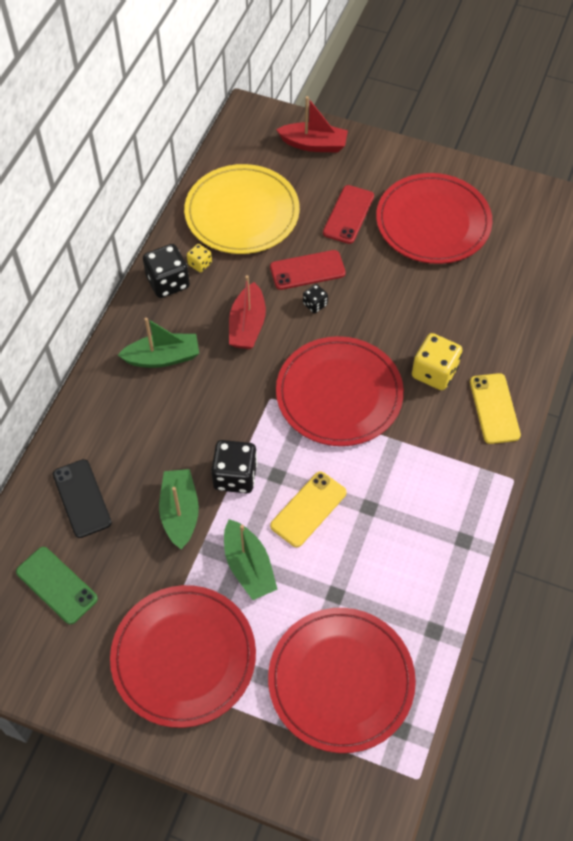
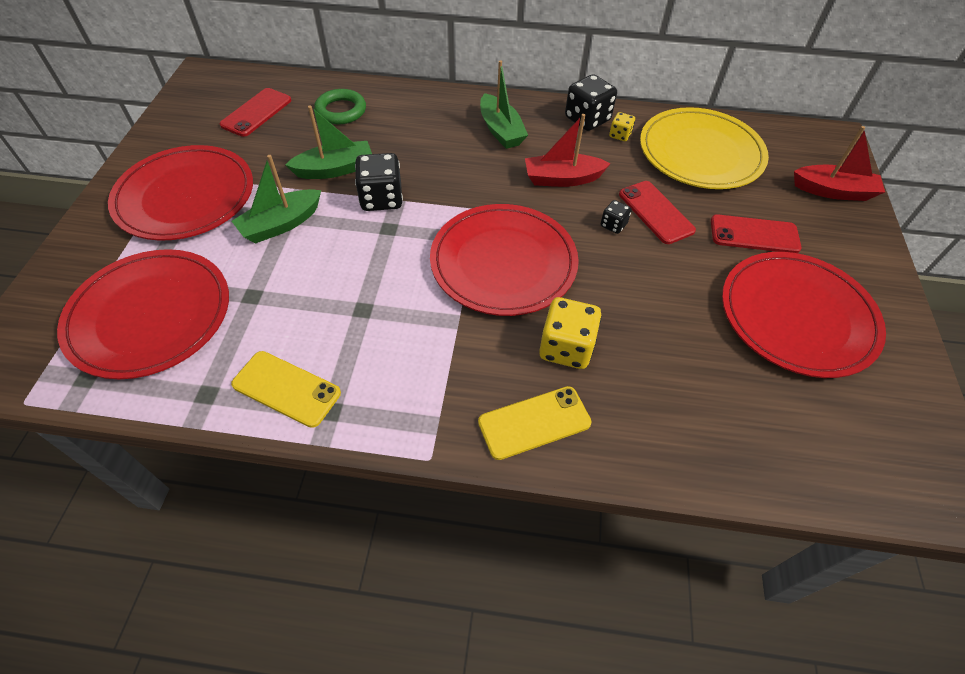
camera: 75 degrees right, 5 degrees down
green phone [16,547,98,624] -> red phone [220,88,291,137]
black phone [53,459,112,538] -> green ring [314,89,366,125]
yellow phone [270,472,347,547] -> yellow phone moved to [231,351,341,428]
red boat [276,96,348,153] -> red boat turned 75 degrees counterclockwise [794,126,885,201]

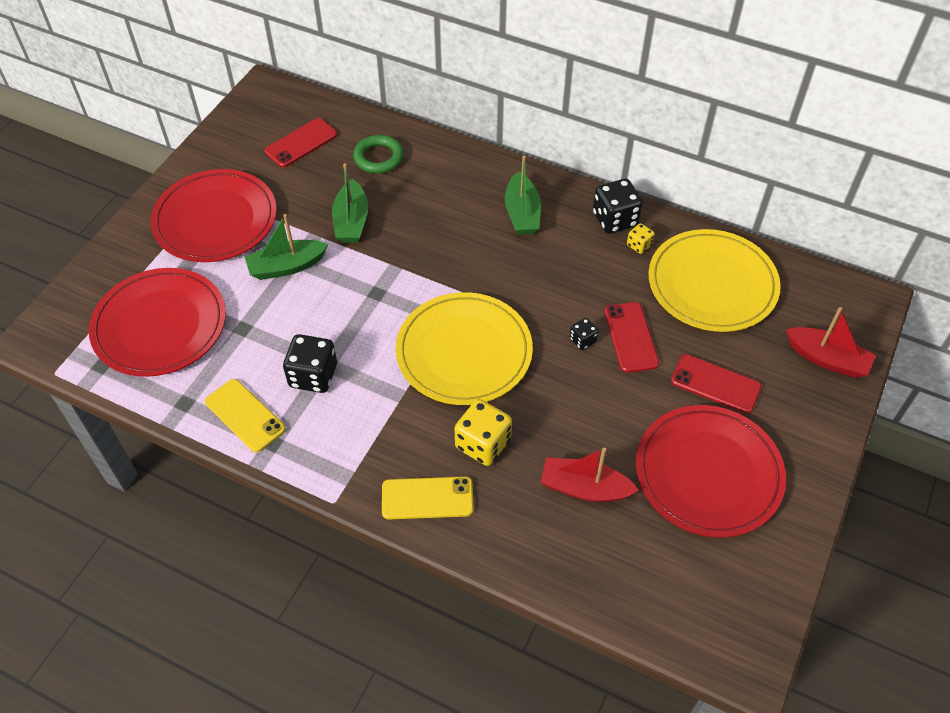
camera: 20 degrees right, 0 degrees up
green boat [285,105,372,179] -> green boat turned 90 degrees clockwise [332,163,368,243]
black dice [355,153,403,211] -> black dice moved to [283,334,337,393]
red plate [430,204,579,316] -> yellow plate [396,292,533,405]
red boat [525,114,610,187] -> red boat moved to [540,448,639,502]

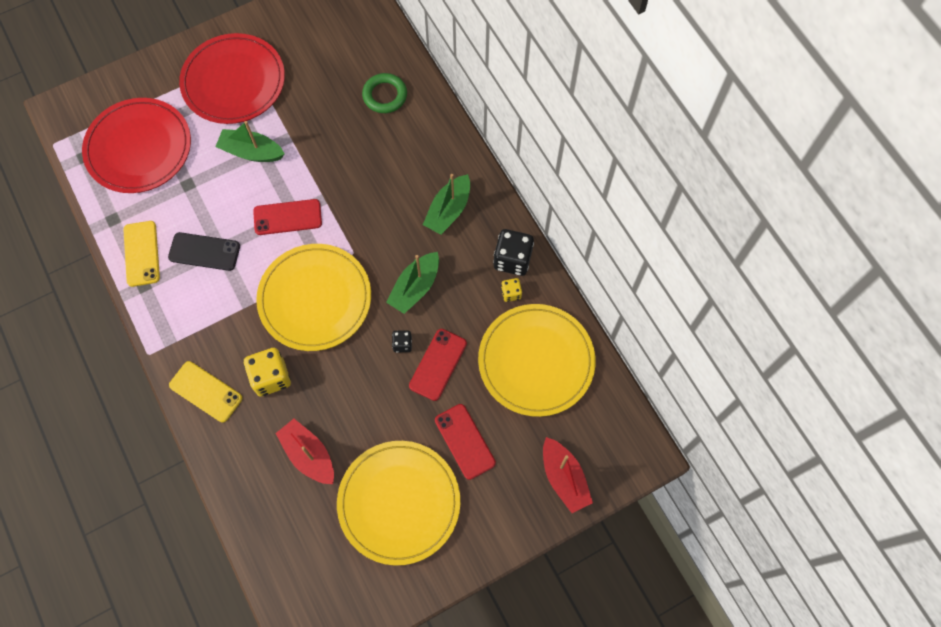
camera: 35 degrees right, 15 degrees up
red phone [265,118,337,168] -> red phone moved to [253,199,322,235]
black dice [283,334,337,393] -> black phone [168,232,240,271]
green boat [332,163,368,243] -> green boat moved to [386,252,439,314]
red plate [636,405,786,538] -> yellow plate [337,441,460,566]

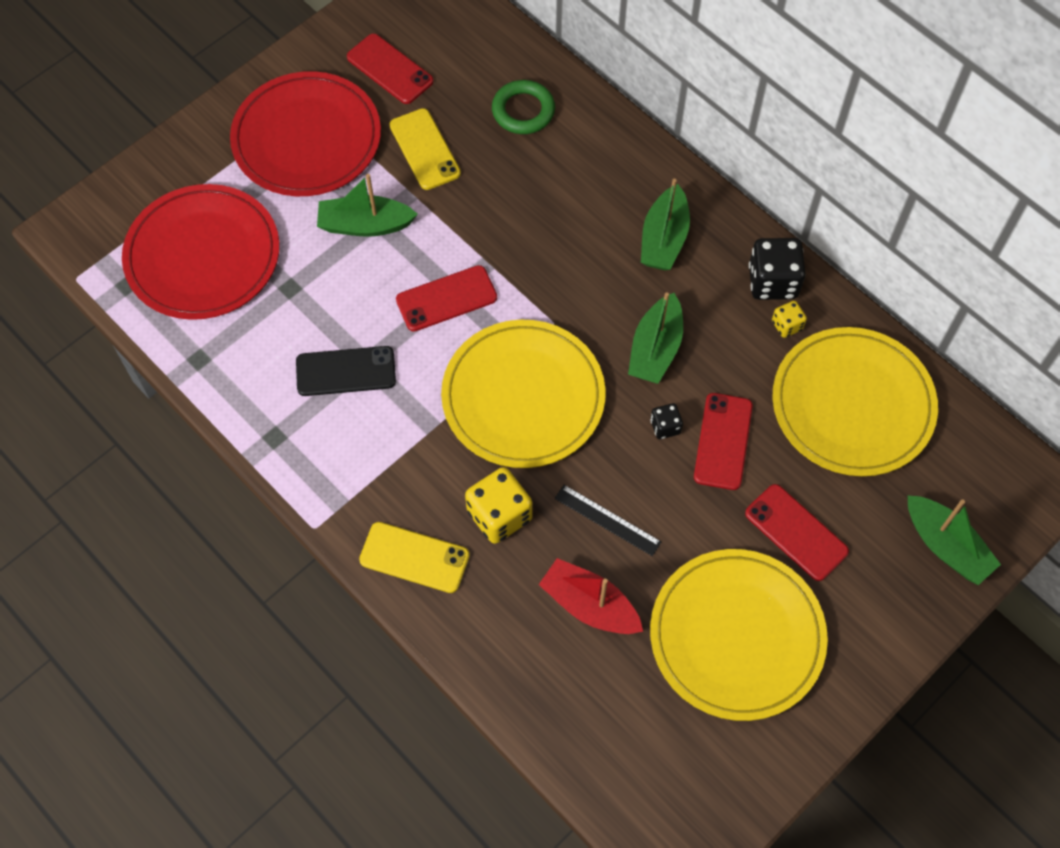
camera: 15 degrees left, 5 degrees down
yellow phone [123,221,160,287] -> yellow phone moved to [389,108,461,190]
red boat [543,437,593,513] -> green boat [908,496,1001,585]
none -> red phone [347,34,433,104]
none -> black ruler [555,485,661,556]

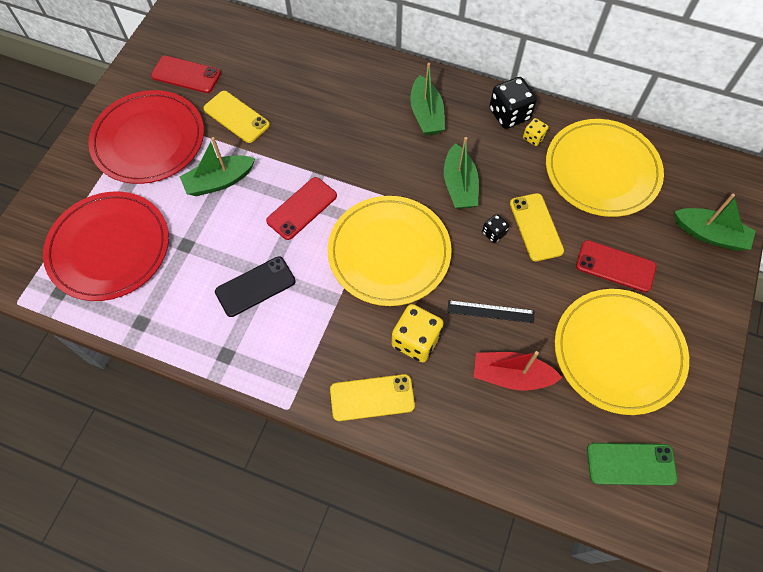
camera: 25 degrees left, 0 degrees up
green ring [492,80,555,134] -> none
red phone [694,393,753,490] -> yellow phone [510,193,564,261]
none -> green phone [587,443,678,486]

